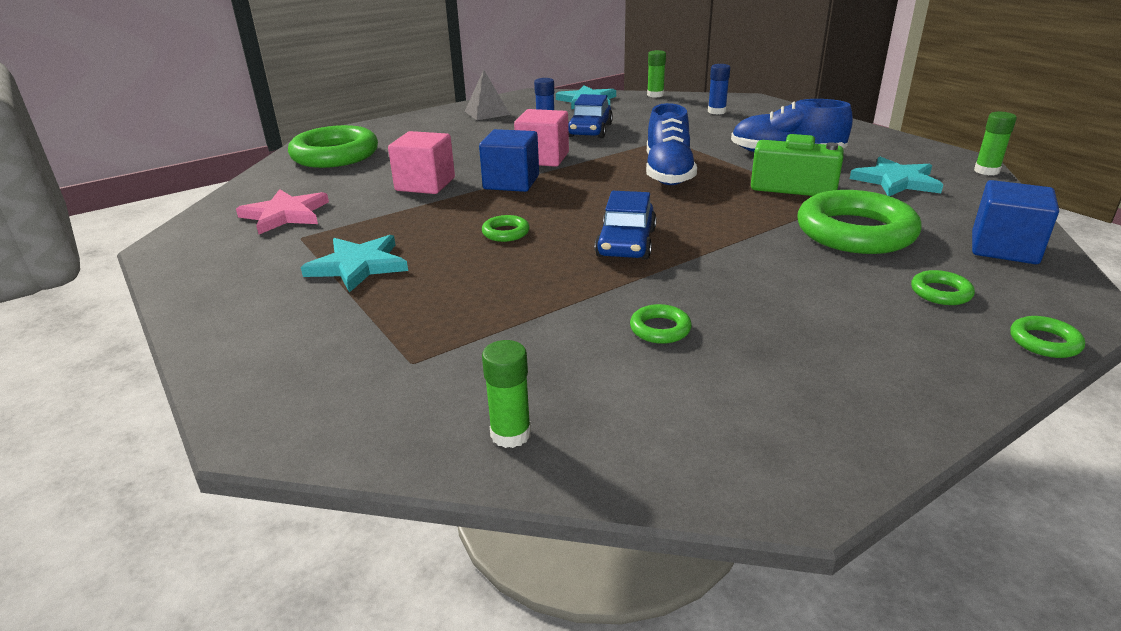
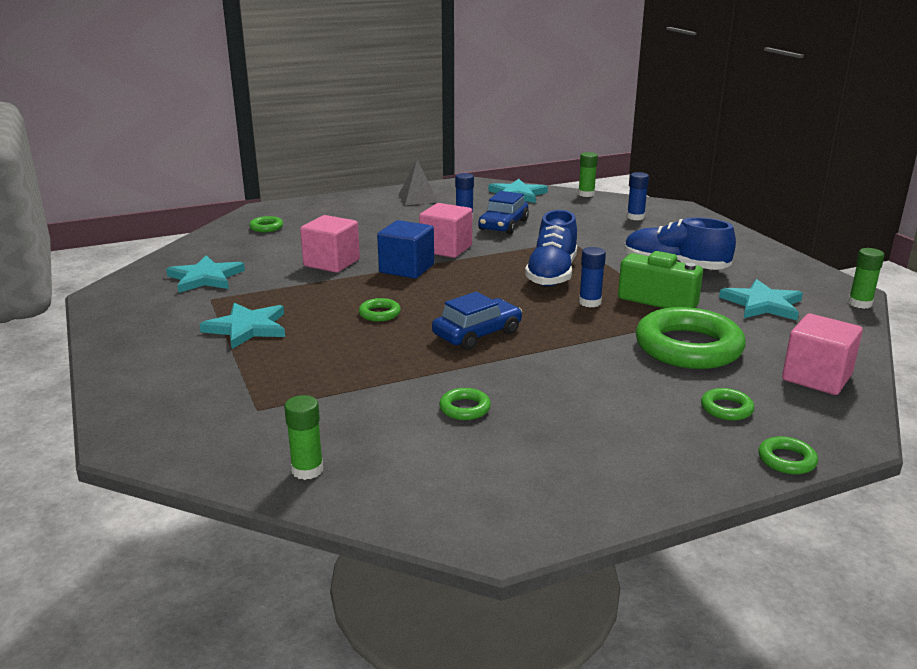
camera: 10 degrees right, 5 degrees down
pink star [236,189,329,234] -> turquoise star [166,255,245,293]
green ring [288,125,378,168] -> green ring [249,216,283,232], size x0.43
blue car [595,191,657,260] -> blue car turned 150 degrees counterclockwise [432,292,522,350]
blue cube [972,180,1059,264] -> pink cube [782,313,863,395]
none -> blue glue stick [579,247,606,307]

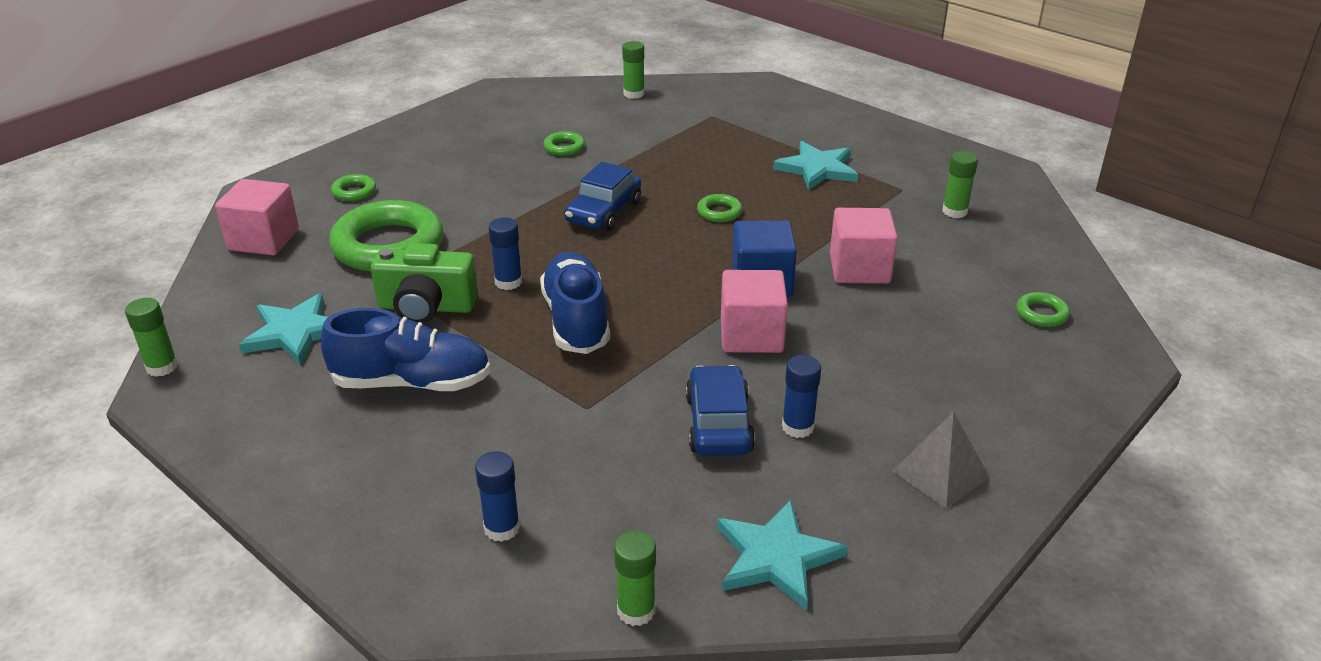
camera: 155 degrees right, 10 degrees up
turquoise star [166,255,245,293] -> green glue stick [942,151,978,218]
green ring [758,436,818,475] -> none

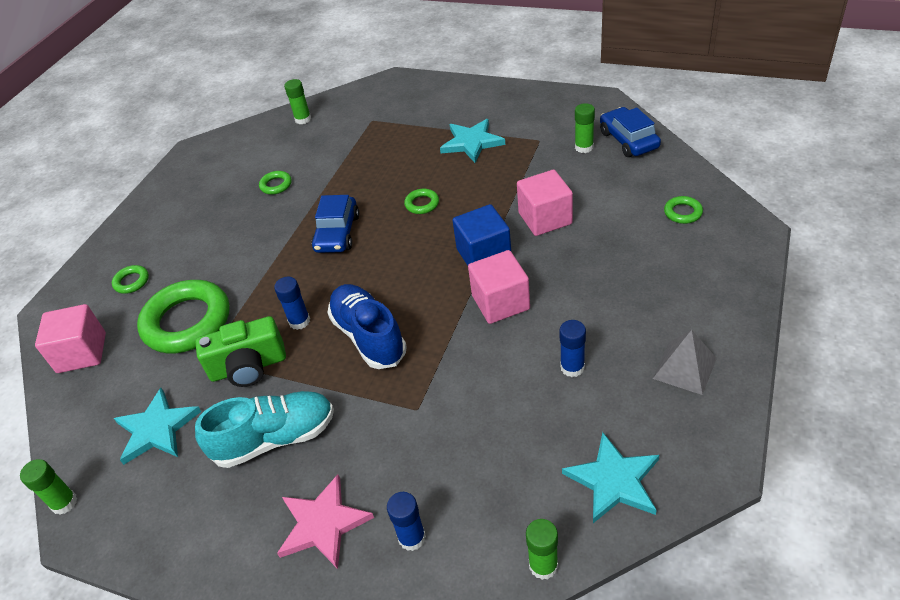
camera: 15 degrees left, 10 degrees up
blue shoe [321,308,491,391] -> turquoise shoe [195,391,334,468]
blue car [686,365,755,456] -> blue car moved to [600,107,661,157]
none -> pink star [277,474,374,569]

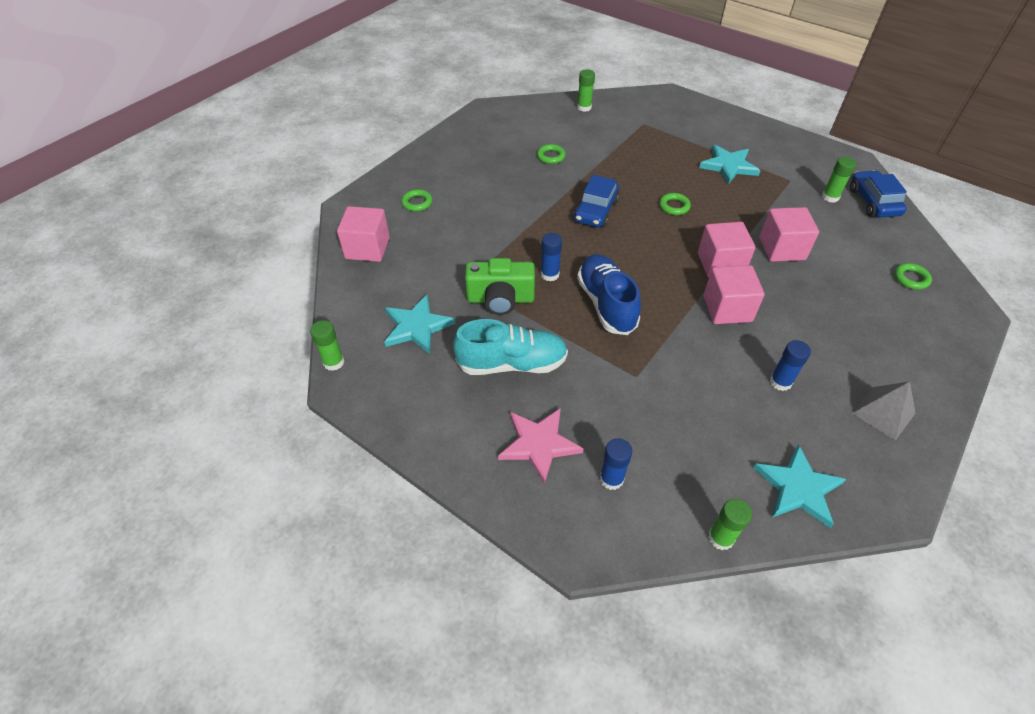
camera: 10 degrees right, 5 degrees up
green ring [137,280,230,353] -> none
blue cube [452,204,511,265] -> pink cube [698,222,755,278]

